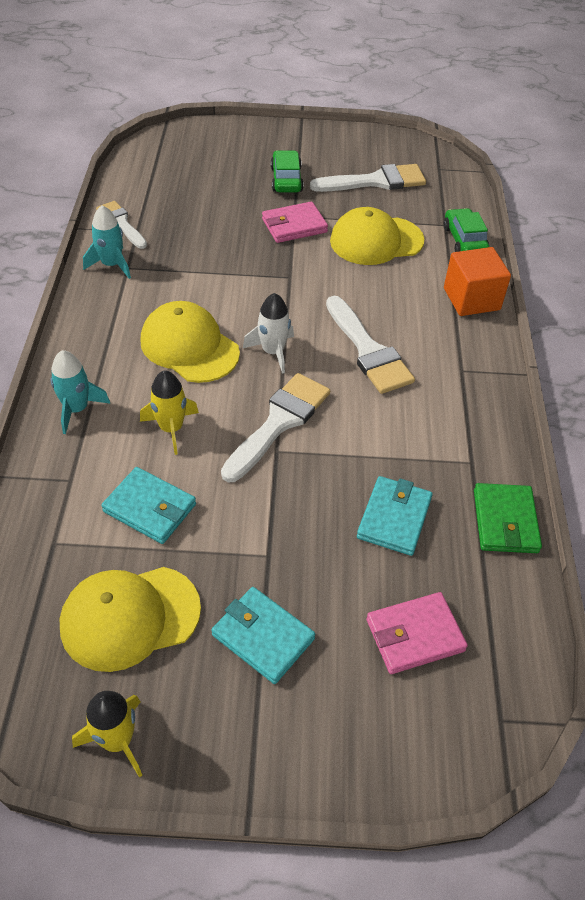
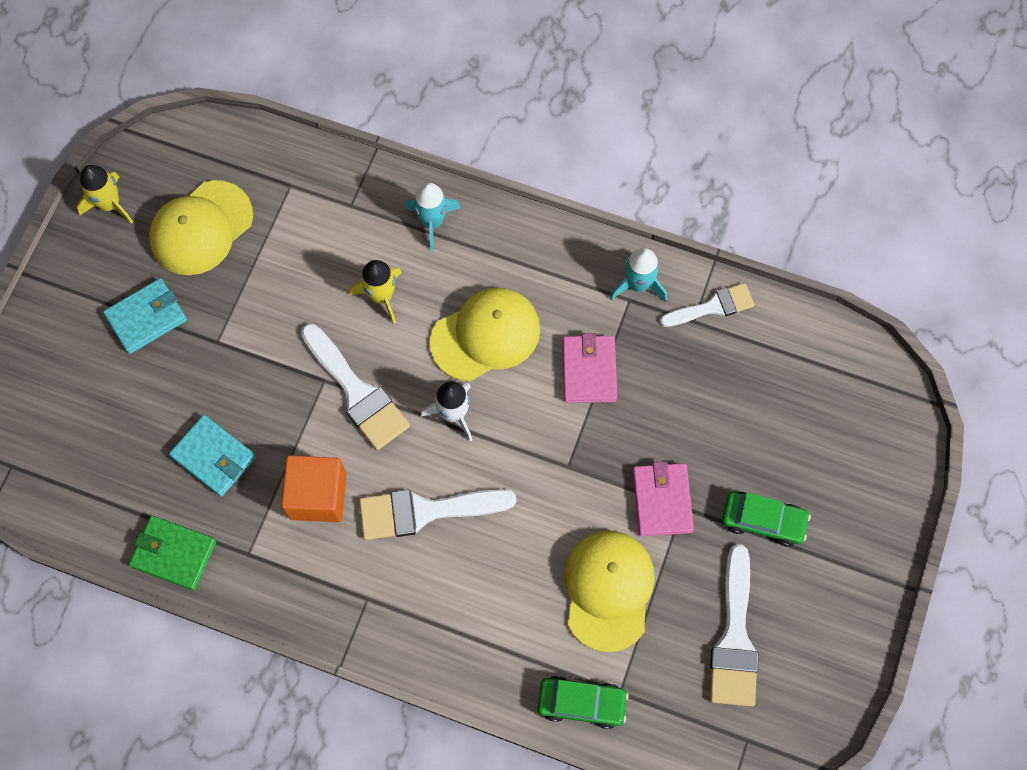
camera: 110 degrees right, 20 degrees up
yellow cap [60,567,201,672] -> yellow cap turned 135 degrees counterclockwise [149,180,253,275]
turquoise wallet [101,467,196,544] -> none
pink wallet [366,592,468,674] -> pink wallet moved to [562,333,617,403]
orange cube [444,247,511,316] -> orange cube moved to [281,455,346,522]

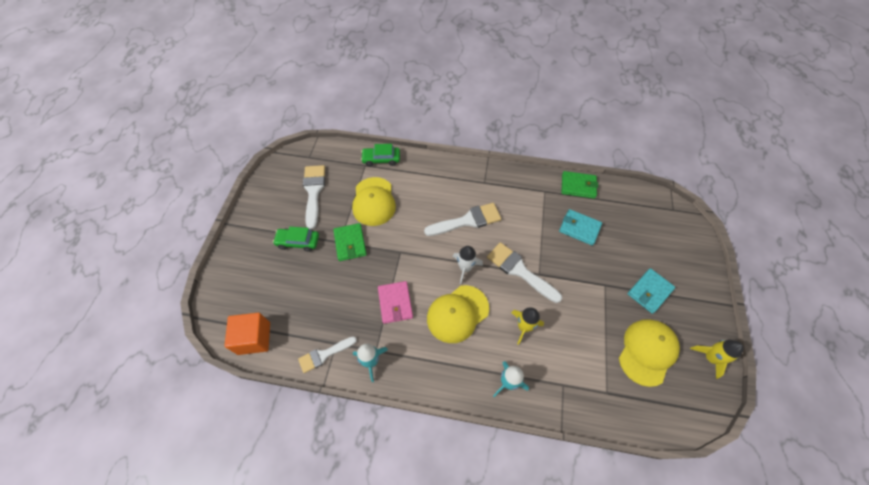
camera: 170 degrees right, 10 degrees down
orange cube [281,455,346,522] -> orange cube moved to [224,313,270,355]
pink wallet [633,462,694,536] -> green wallet [333,223,367,261]

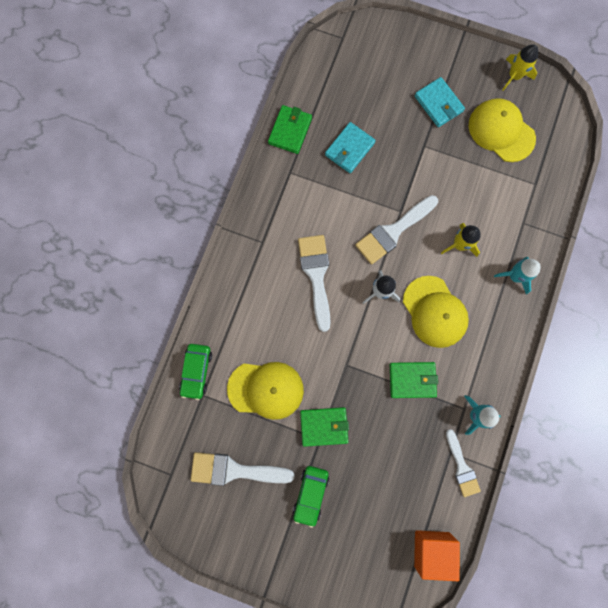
camera: 80 degrees left, 20 degrees up
pink wallet [378,281,413,324] -> green wallet [390,362,438,398]

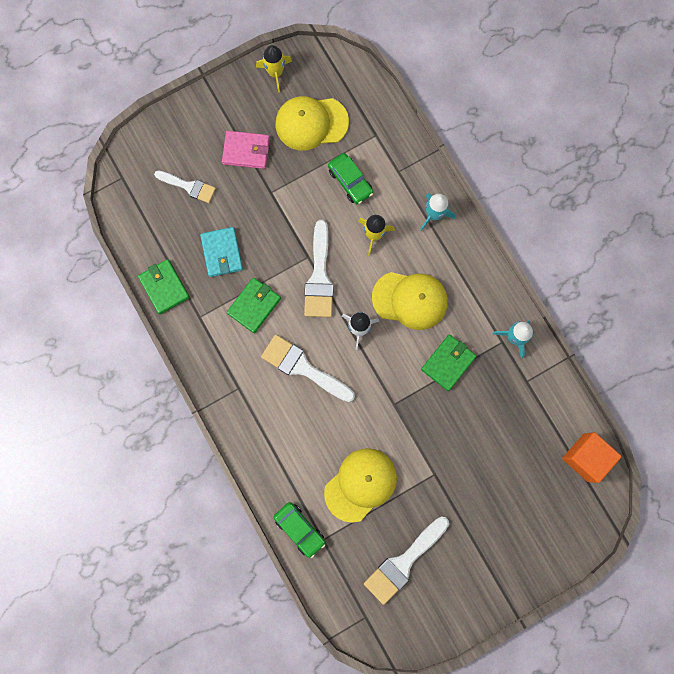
camera: 50 degrees left, 0 degrees up
green car [293,466,329,528] -> green car moved to [328,153,373,204]
green wallet [300,407,349,447] -> green wallet moved to [227,278,281,333]
turquoise wallet [415,77,465,127] -> pink wallet [222,131,270,169]
white brush [446,429,481,497] -> white brush moved to [154,171,216,203]

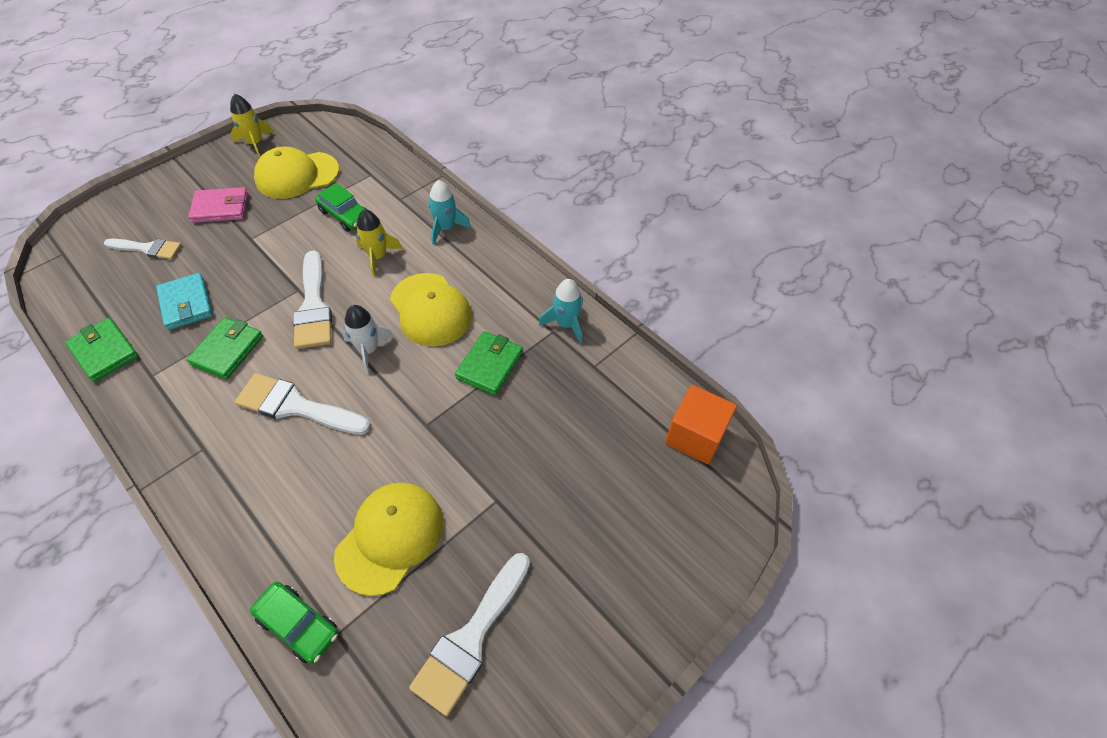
camera: 15 degrees left, 25 degrees down
yellow cap [372,272,448,330] -> yellow cap turned 60 degrees clockwise [390,273,472,347]

